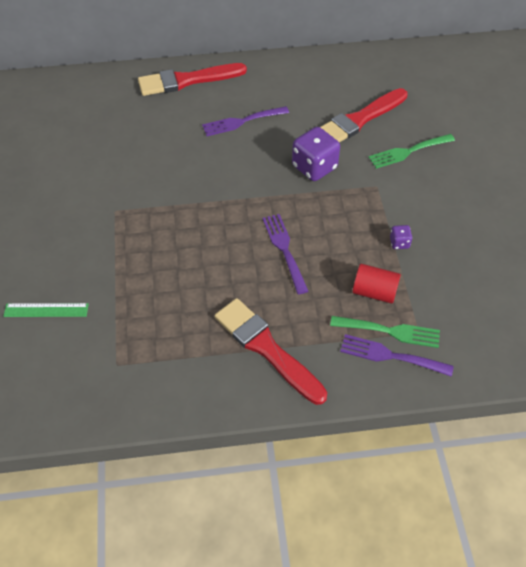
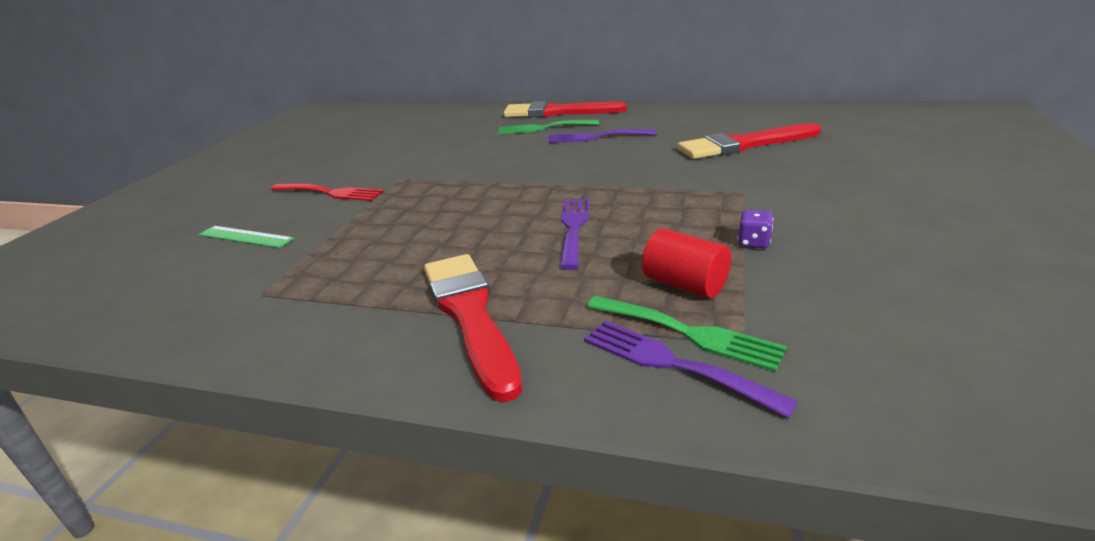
camera: 25 degrees right, 25 degrees down
purple dice [292,127,340,181] -> none
green fork [368,134,455,169] -> green fork moved to [498,120,599,134]
none -> red fork [271,183,384,201]

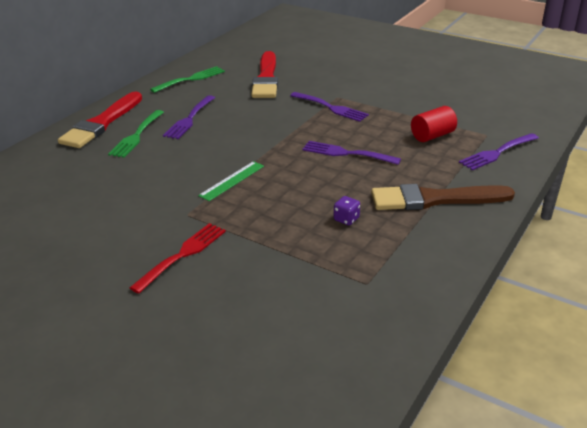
camera: 75 degrees left, 5 degrees up
green ruler [199,226,294,248] -> green ruler moved to [198,161,264,201]
red brush [424,254,522,402] -> brown brush [371,184,515,210]
green fork [586,296,787,372] -> green fork moved to [150,66,225,93]
purple dice [737,210,773,248] -> purple dice moved to [334,196,360,225]
none -> purple fork [290,92,369,122]

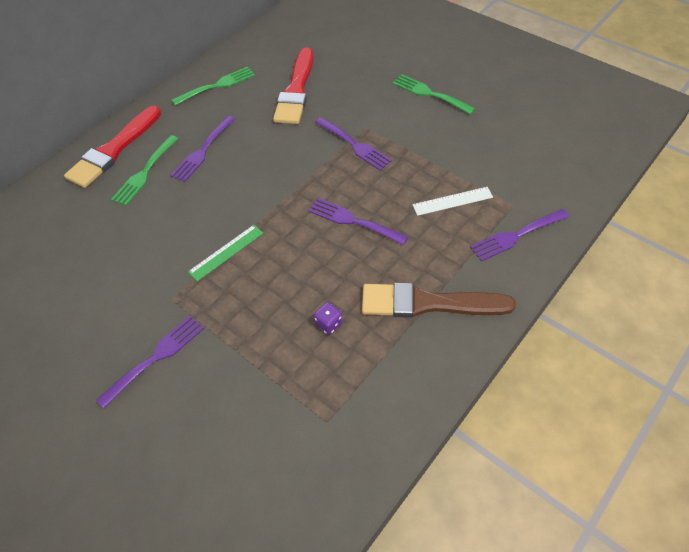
camera: 10 degrees right, 20 degrees up
red fork [130,223,226,294] -> purple fork [96,316,204,409]
red cylinder [411,106,457,142] -> white ruler [412,187,493,216]
none -> green fork [393,74,476,115]

